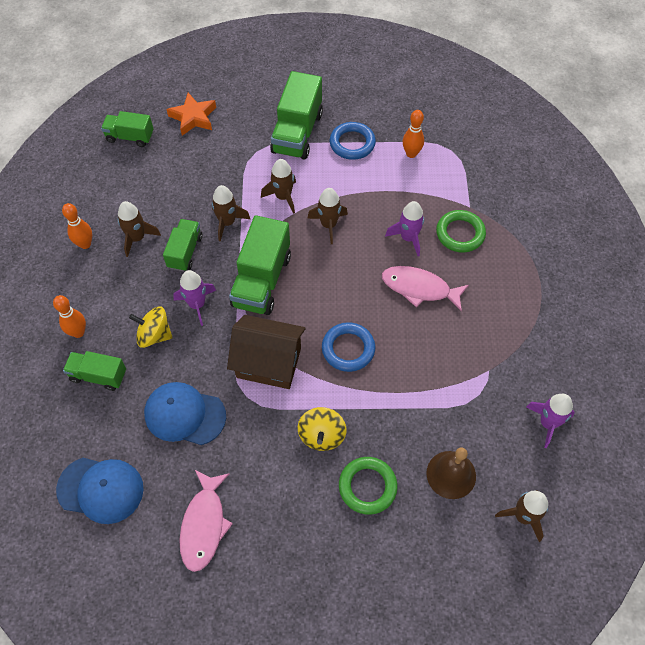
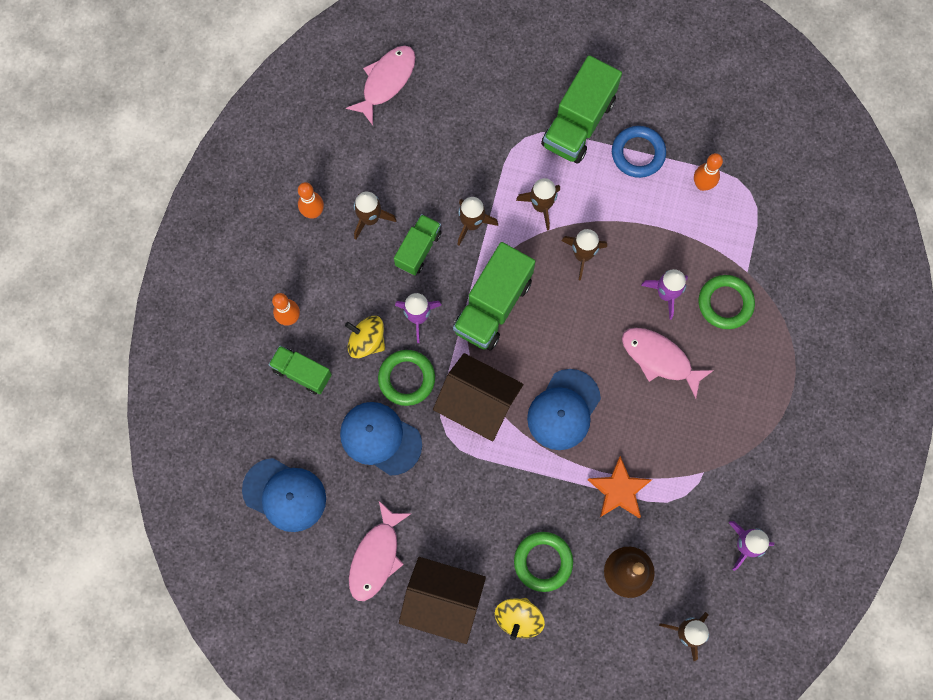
camera: 15 degrees right, 15 degrees up
green truck [101,111,154,147] -> pink fish [346,46,416,125]
orange star [166,93,216,136] -> orange star moved to [588,456,652,518]
yellow spinning top [298,407,346,451] -> yellow spinning top moved to [495,598,545,640]
blue ring [322,322,375,372] -> blue cap [527,369,601,450]
none -> green ring [378,350,435,406]
none -> brown house [399,557,486,644]

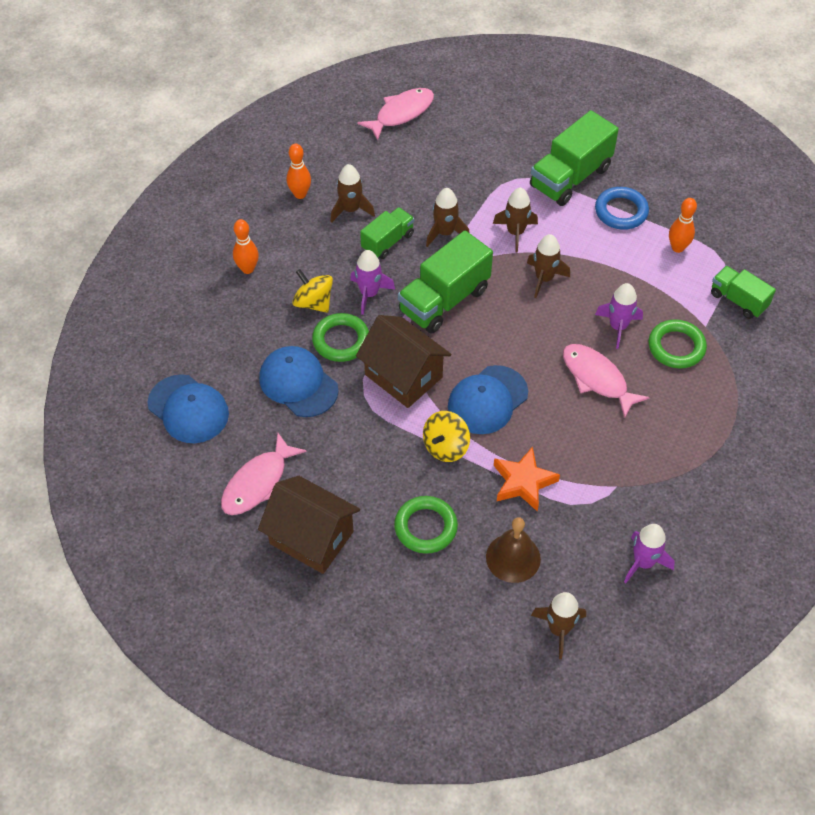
camera: 15 degrees right, 20 degrees down
green truck [269,345,332,394] -> green truck moved to [711,266,776,319]
yellow spinning top [495,598,545,640] -> yellow spinning top moved to [423,411,470,462]

